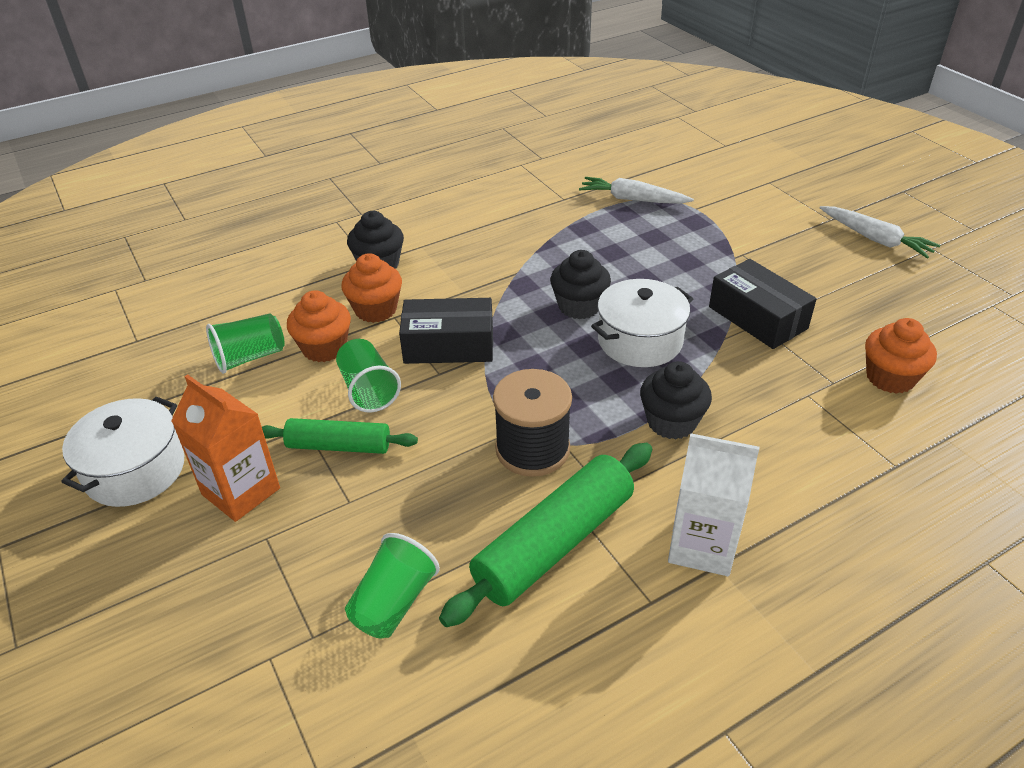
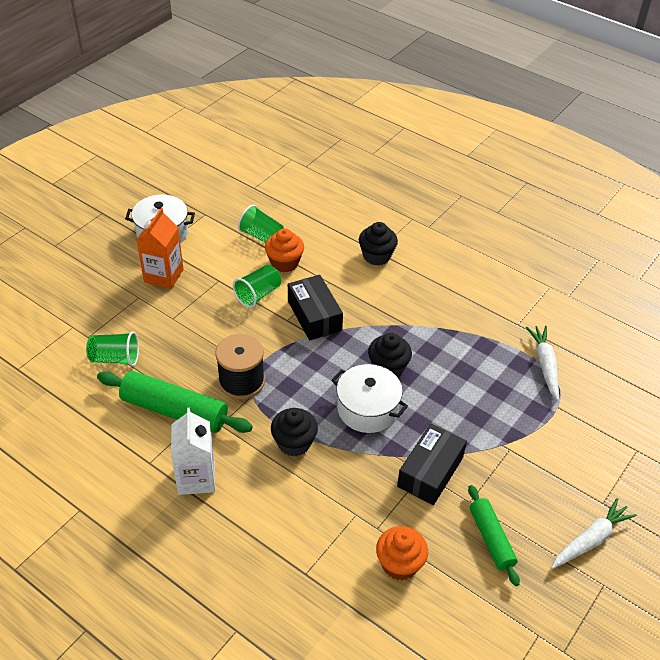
camera: 65 degrees right, 5 degrees up
green rolling pin [262,418,418,454] -> green rolling pin moved to [468,485,520,586]
orange cupcake [342,253,402,323] -> none
white carrot [820,206,941,259] -> white carrot turned 150 degrees counterclockwise [551,498,637,569]

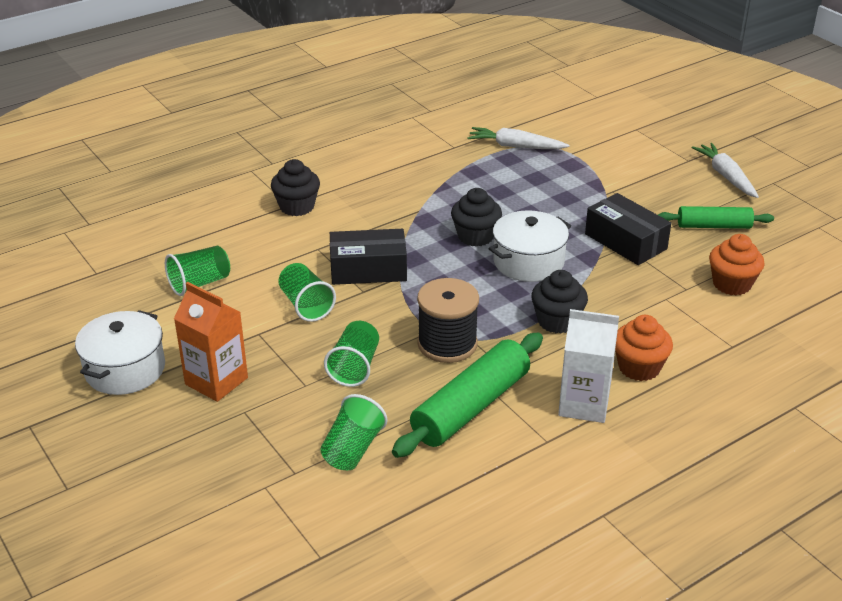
camera: 70 degrees left, 10 degrees down
orange cupcake [265,228,304,272] -> orange cupcake moved to [615,315,673,381]
none -> green cup [324,321,379,387]

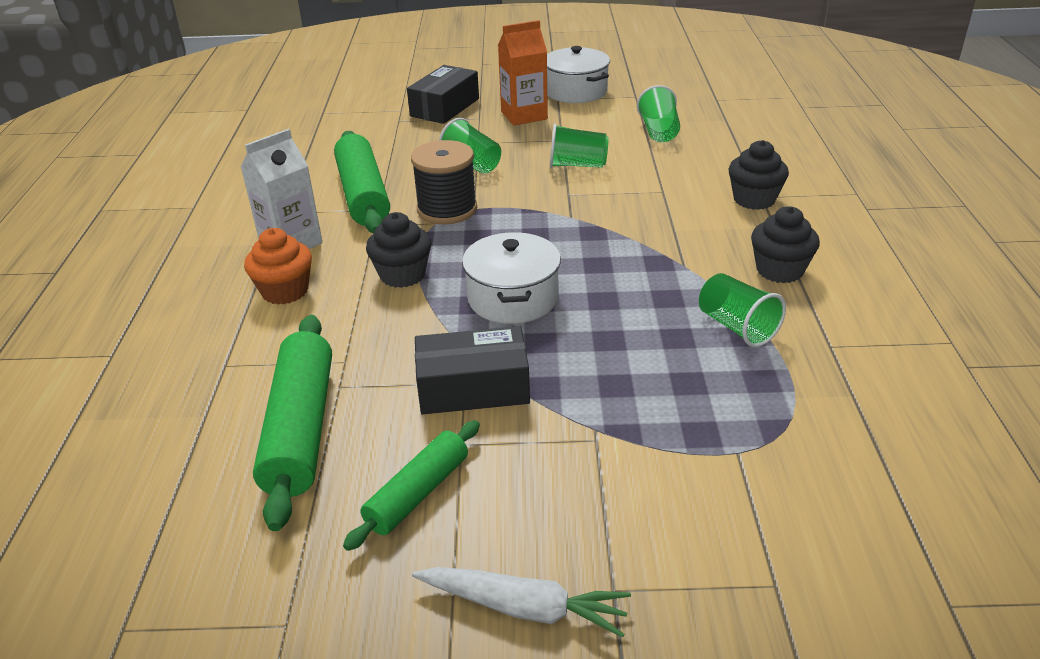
camera: 125 degrees right, 0 degrees up
green cup [320,394,388,470] -> green cup moved to [699,273,786,347]
black box [330,229,407,285] -> black box moved to [407,65,479,124]
black cupcake [451,188,502,247] -> black cupcake moved to [751,206,820,283]
white carrot [467,127,569,149] -> none
orange cupcake [709,234,765,295] -> green rolling pin [253,315,332,531]

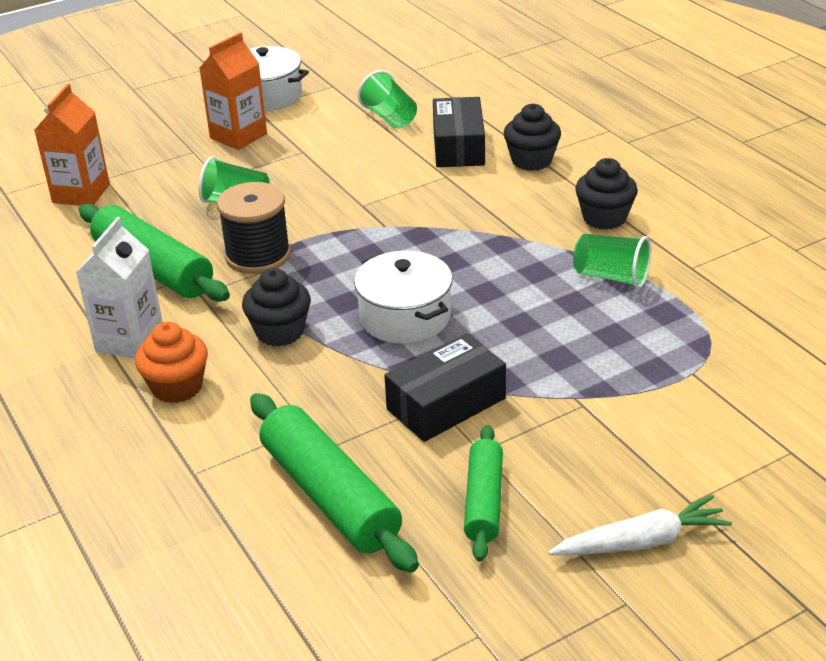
camera: 30 degrees left, 0 degrees up
black box [407,65,479,124] -> black box moved to [433,97,485,167]
green cup [550,124,609,168] -> none
none -> orange carton [34,84,110,206]

